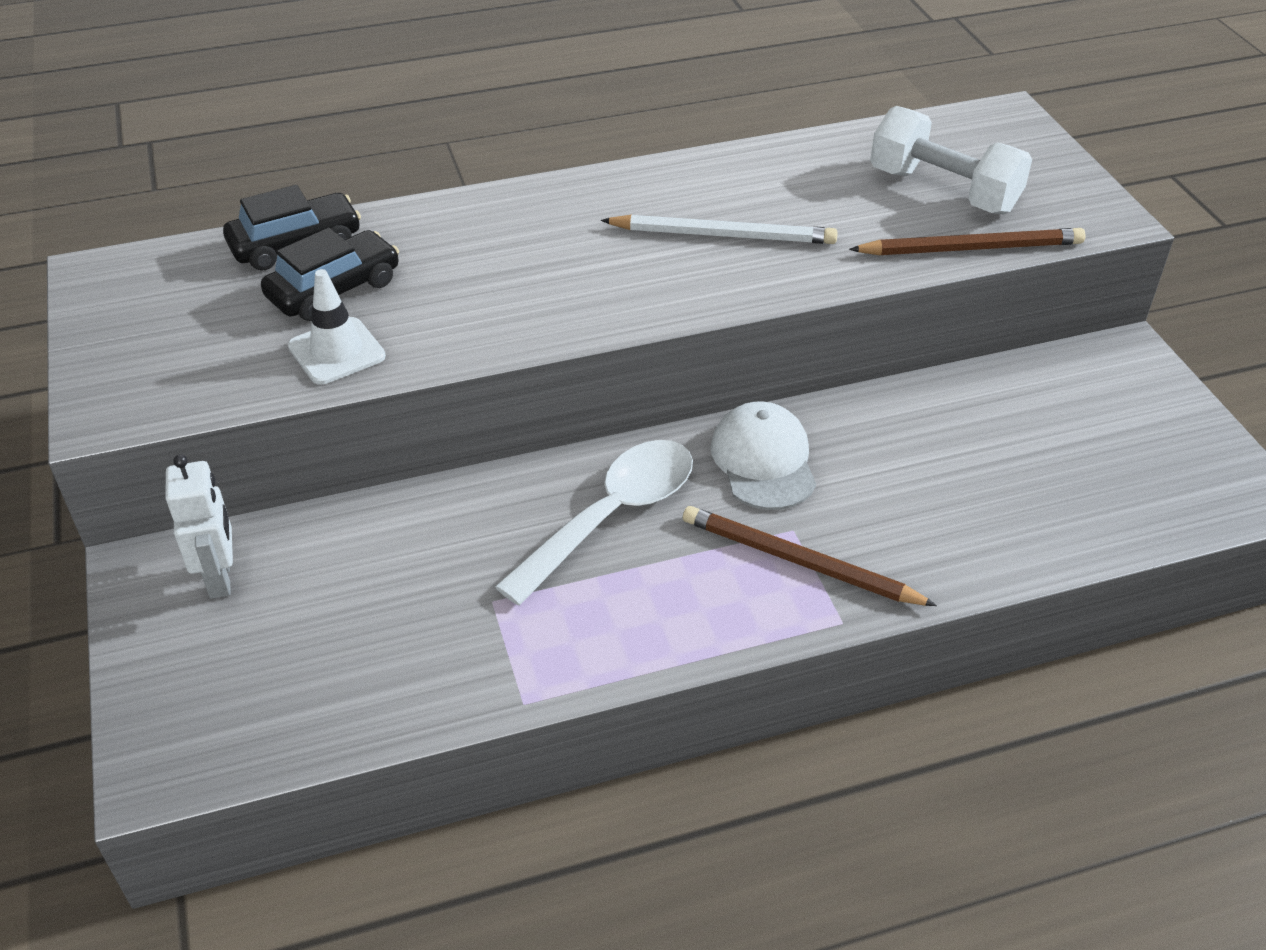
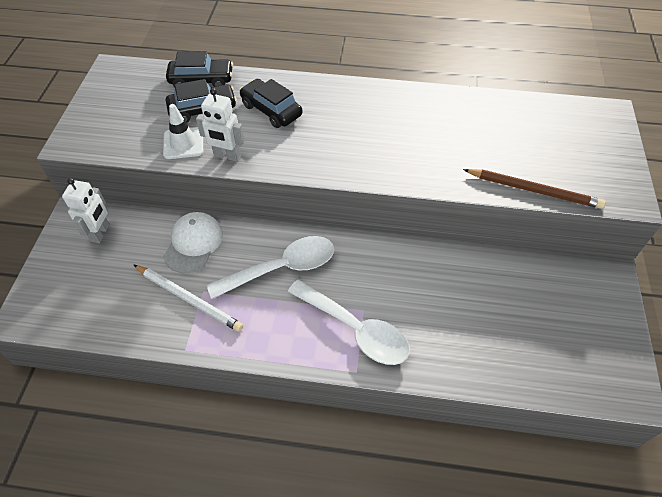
camera: 25 degrees right, 10 degrees up
white pencil [601,215,838,244] -> white pencil moved to [134,265,243,332]
brown pencil [683,506,937,606] -> white spoon [288,279,410,365]
white cap [711,401,816,510] -> white cap moved to [163,212,223,274]
white dumbbell [870,106,1032,214] -> none
none -> white robot [196,88,244,161]
none -> black car [239,79,302,128]

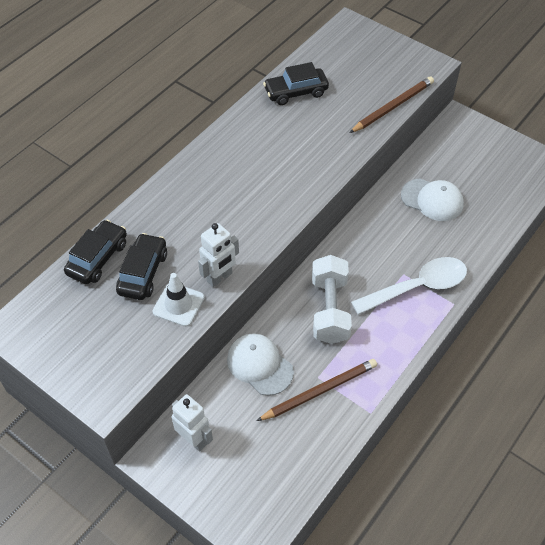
camera: 60 degrees left, 0 degrees up
white pencil [134,265,243,332] -> brown pencil [257,359,377,421]
white spoon [206,236,334,299] -> white dumbbell [312,255,352,344]
black car [239,79,302,128] -> black car moved to [263,62,329,105]
none -> white cap [401,179,464,221]

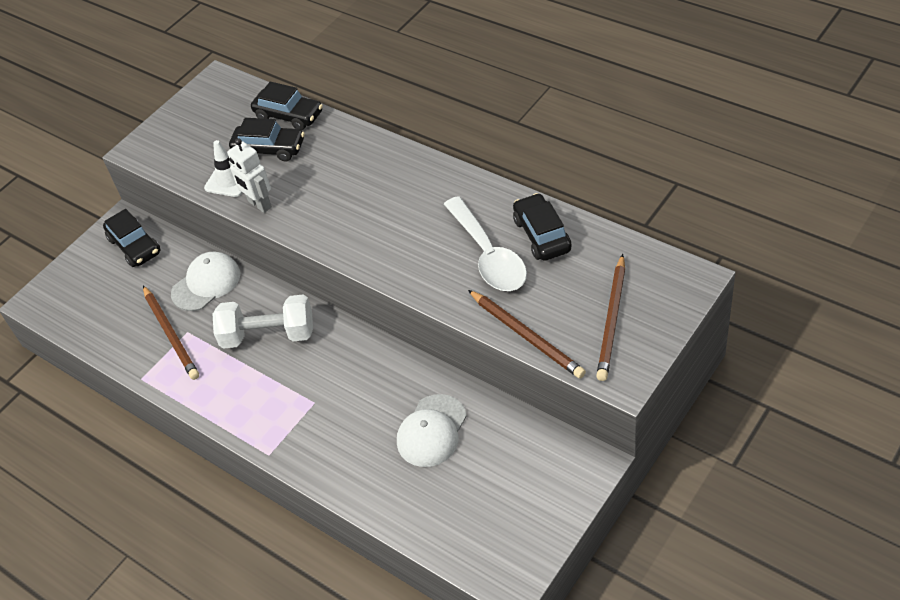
camera: 95 degrees right, 5 degrees down
white robot [171,394,213,452] -> black car [103,209,161,267]
white spoon [351,257,467,315] -> white spoon moved to [444,196,527,291]
none -> brown pencil [596,254,625,381]

